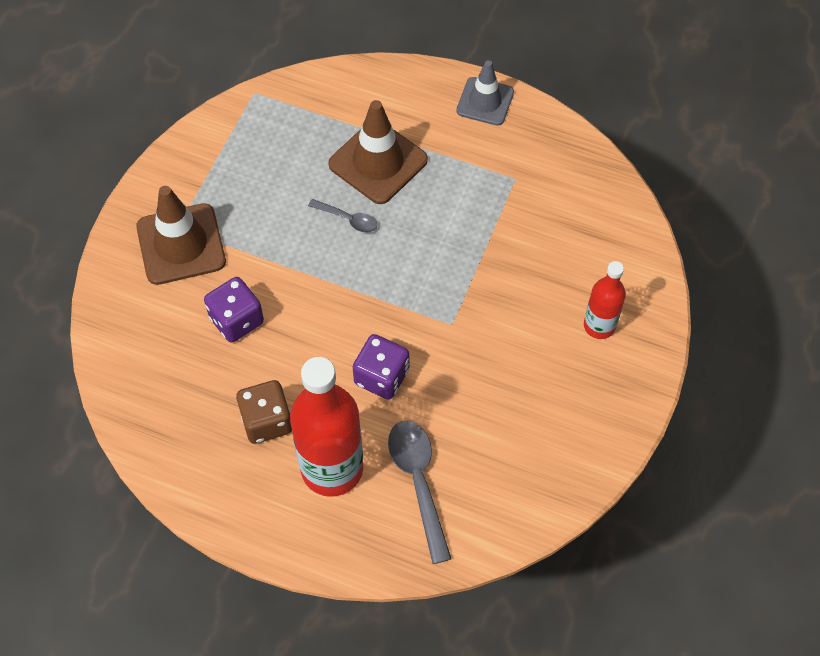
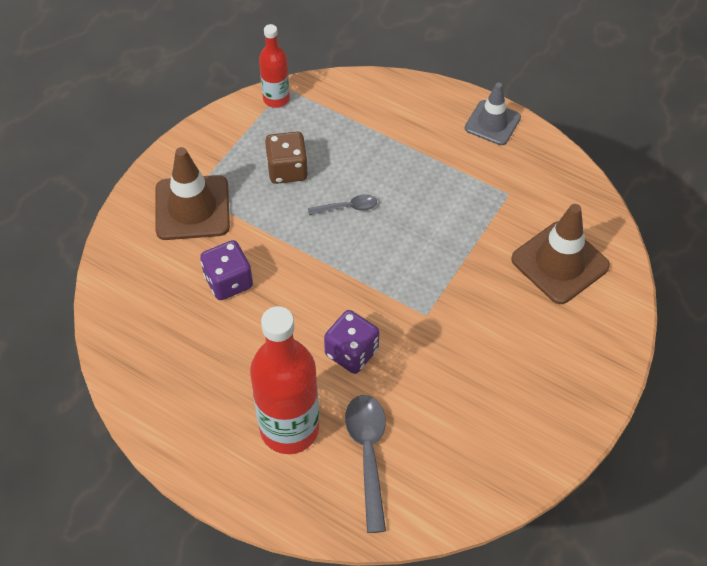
camera: 10 degrees right, 5 degrees down
brown dice [236,380,292,444] -> brown dice moved to [265,132,308,184]
grey spoon [308,199,377,233] -> grey spoon turned 45 degrees counterclockwise [308,194,377,215]
brown traffic cone [328,100,428,204] -> brown traffic cone moved to [511,204,610,304]
red bottle [584,261,626,339] -> red bottle moved to [259,24,290,108]

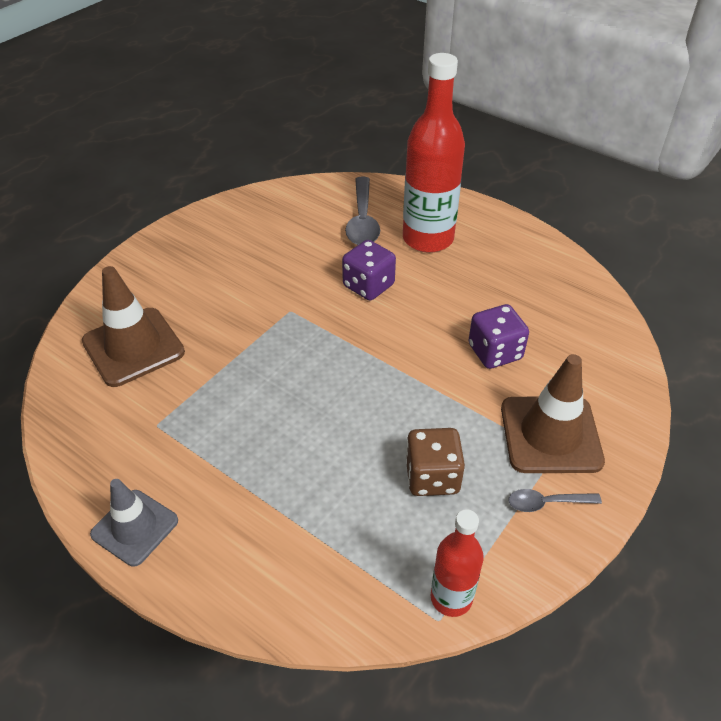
camera: 175 degrees left, 10 degrees down
grey spoon [308,194,377,215] -> grey spoon moved to [509,489,602,512]

